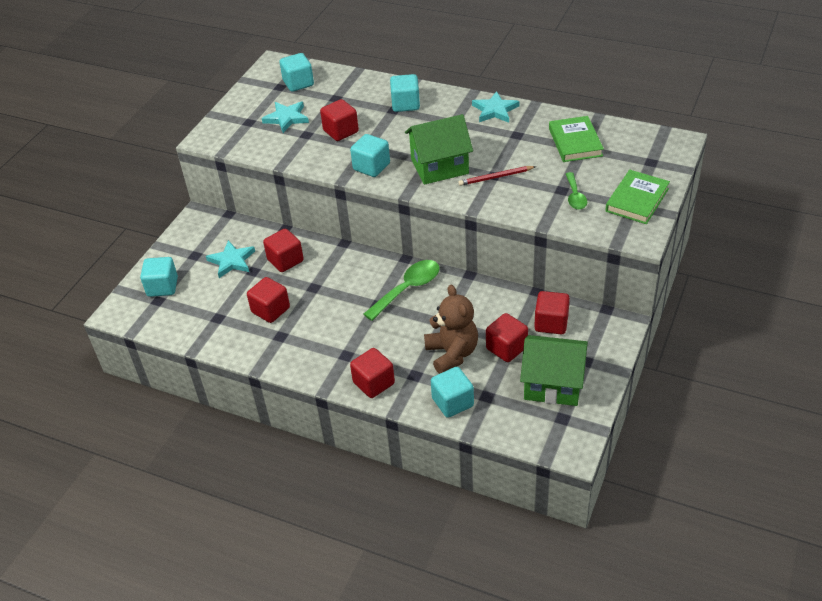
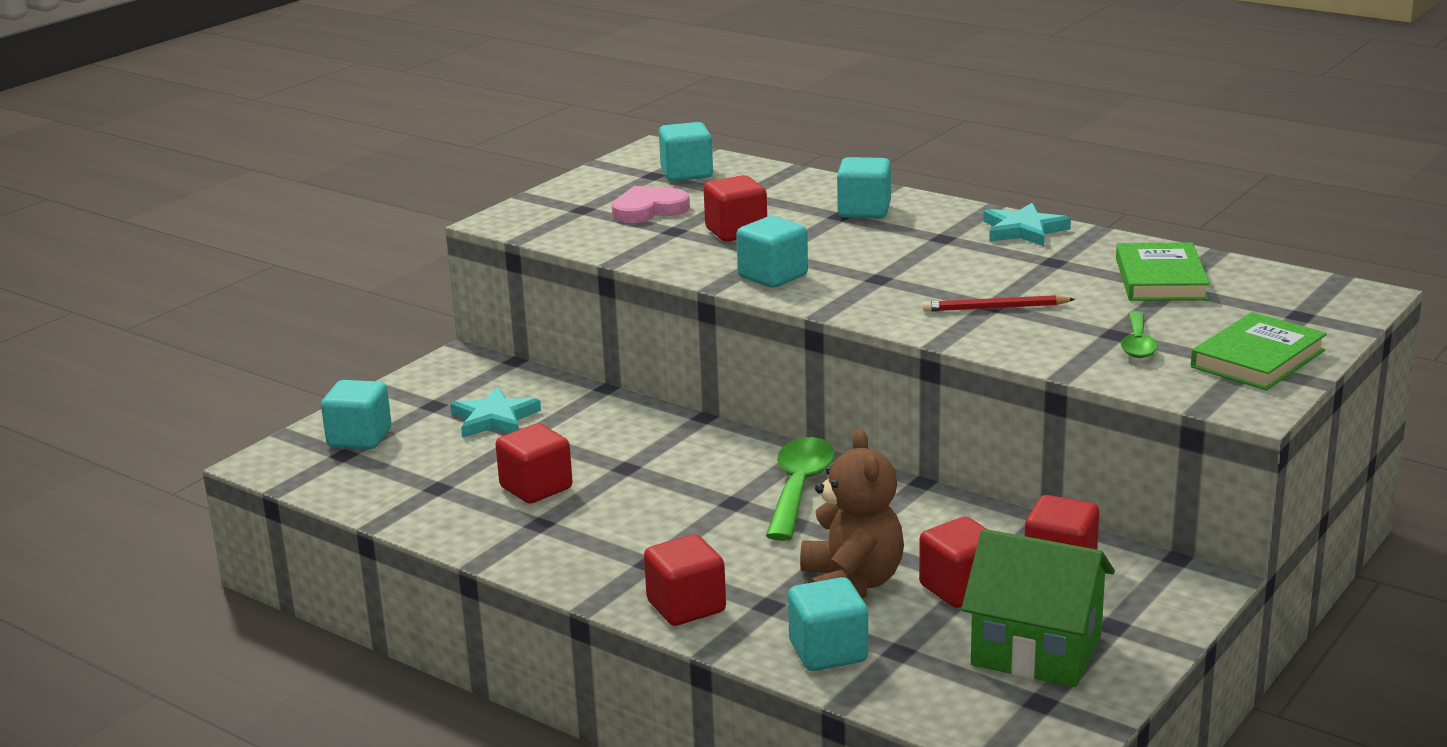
camera: 10 degrees right, 20 degrees down
turquoise star [262,102,309,133] -> pink heart [612,186,690,223]
red cube [263,228,304,272] -> none
green spoon [363,260,440,321] -> green spoon turned 45 degrees counterclockwise [766,437,835,541]
green house [405,114,473,185] -> none

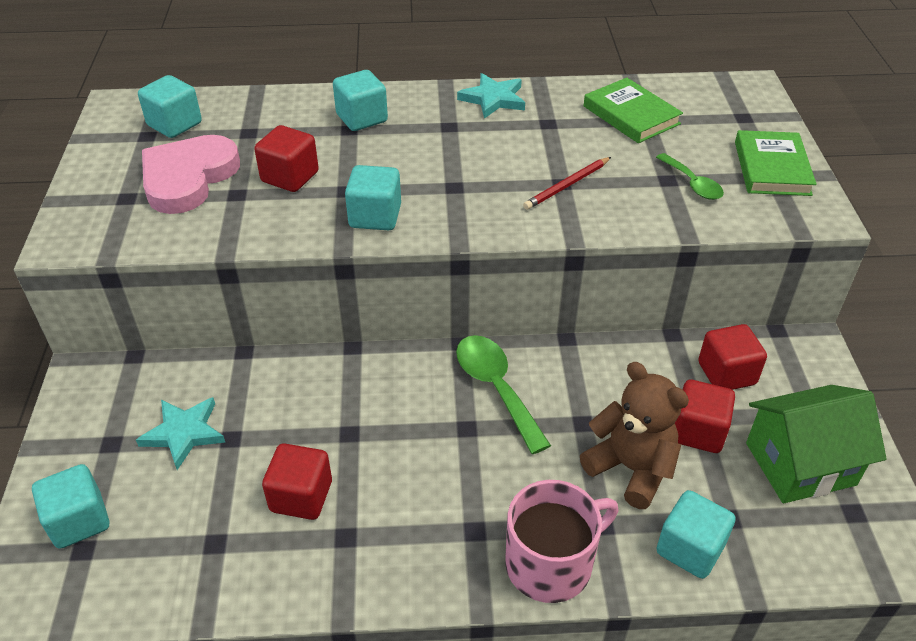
camera: 40 degrees left, 20 degrees up
pink heart [612,186,690,223] -> pink heart [142,135,240,214], size x1.51
red cube [644,534,726,626] -> pink mug [505,480,618,603]

